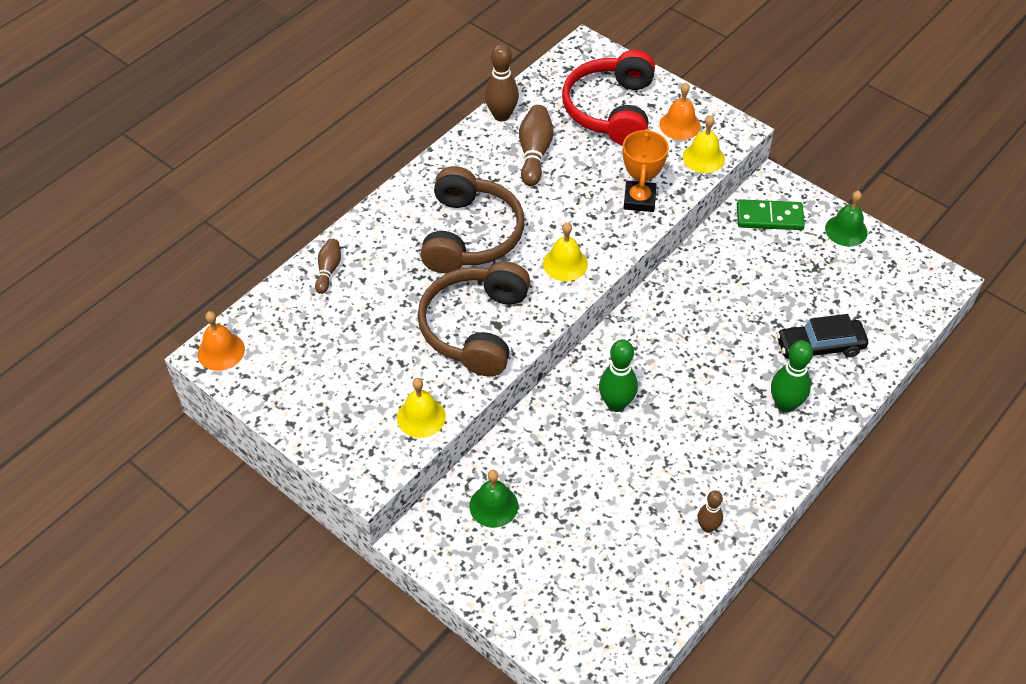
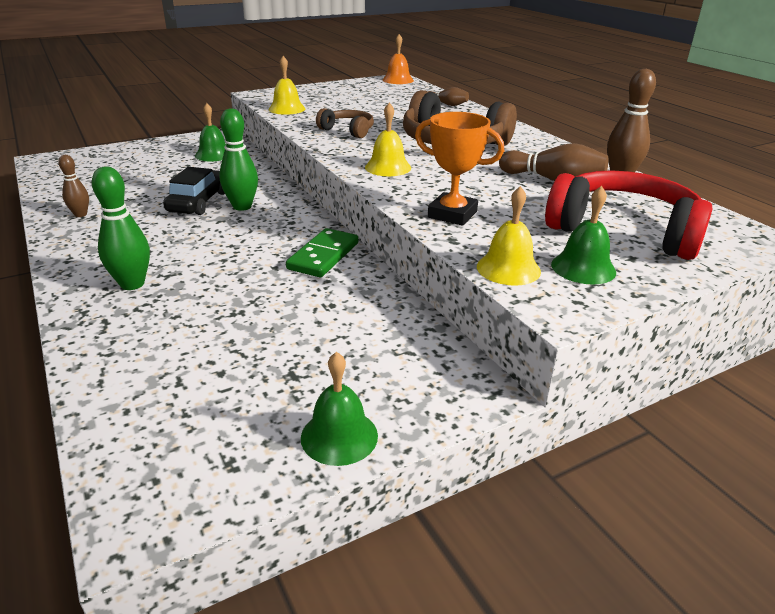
camera: 110 degrees right, 20 degrees down
brown headphones [417,261,530,376] -> brown headphones [316,108,374,138], size x0.52
orange bell [659,83,701,140] -> green bell [551,186,616,284]
green domino [737,199,805,230] -> green domino moved to [286,228,359,277]
black car [777,314,868,359] -> black car moved to [163,167,225,215]

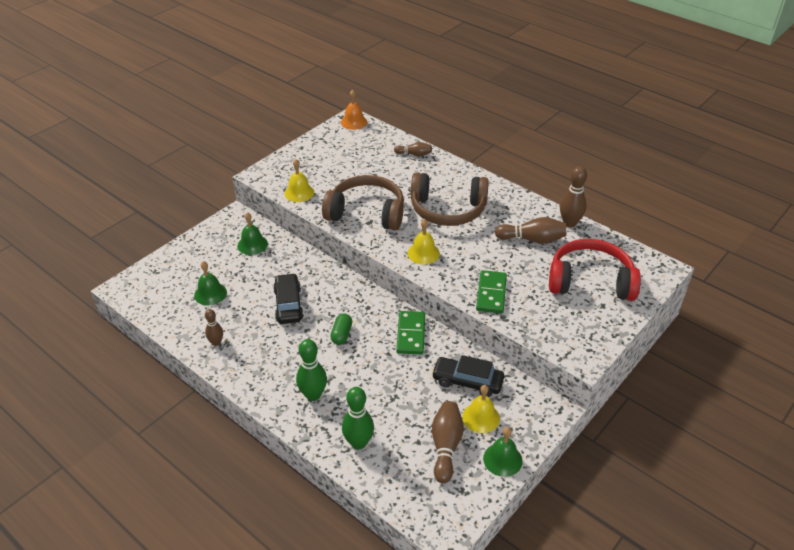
camera: 20 degrees left, 10 degrees up
green bowling pin [219,108,258,211] -> green bowling pin moved to [342,387,374,449]
brown headphones [316,108,374,138] -> brown headphones [322,175,404,230], size x1.91
orange trophy [415,112,504,226] -> green domino [476,270,507,314]
yellow bell [477,186,541,286] -> yellow bell moved to [462,385,500,433]
green bell [551,186,616,284] -> green bell moved to [194,261,227,306]
none -> green capsule [330,314,352,345]
none -> black car [432,355,504,397]
none -> brown bowling pin [432,401,464,483]

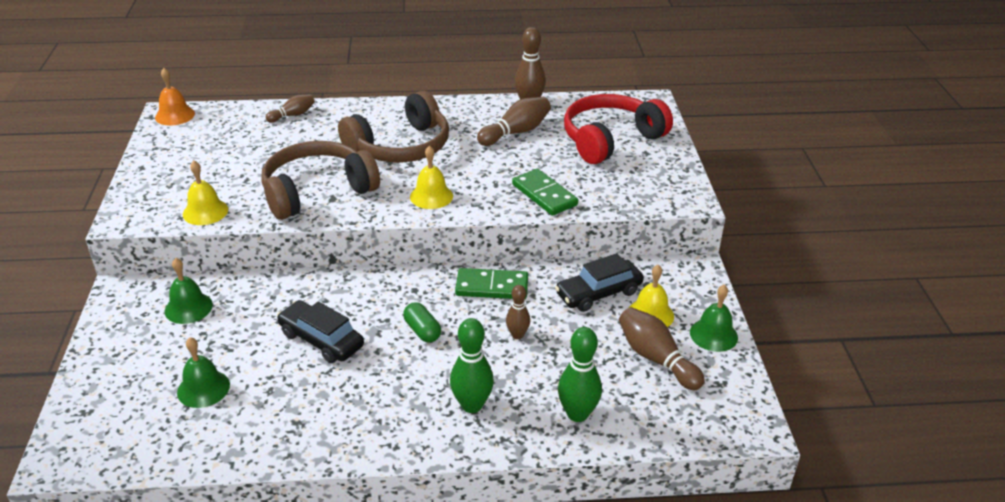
camera: 45 degrees left, 5 degrees down
brown bowling pin [205,309,223,346] -> brown bowling pin moved to [506,285,530,339]
green domino [396,311,425,354] -> green domino turned 45 degrees counterclockwise [455,268,528,299]

